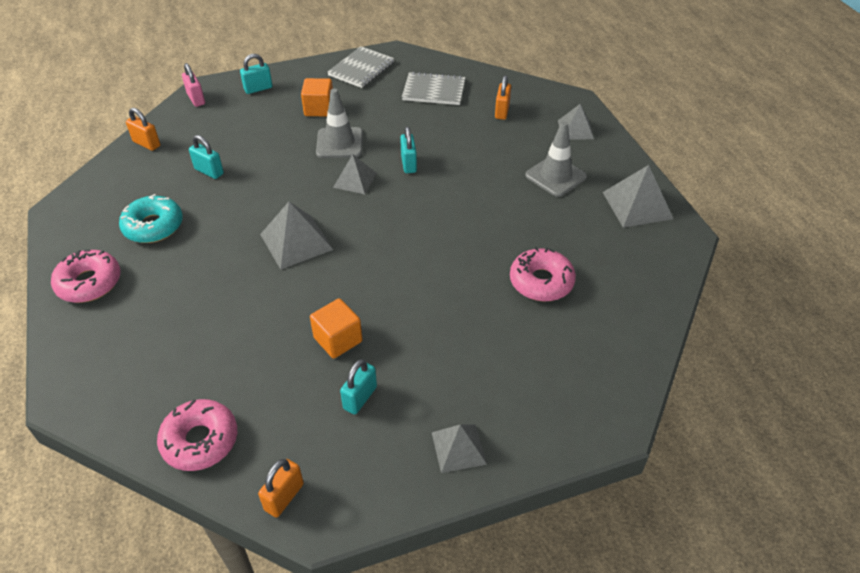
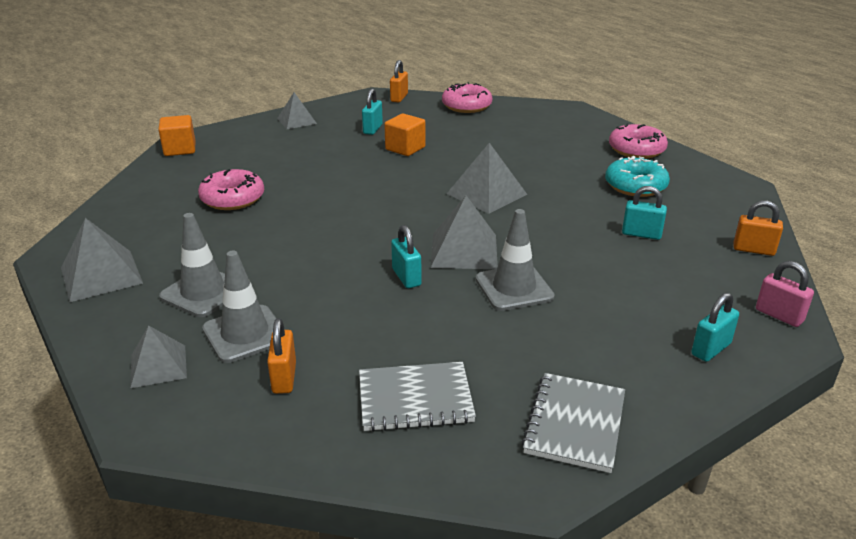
camera: 165 degrees right, 15 degrees down
orange cube [301,78,333,116] -> orange cube moved to [158,115,195,156]
grey pyramid [333,154,377,194] -> grey pyramid [431,195,498,269], size x1.52
none -> grey traffic cone [202,251,285,363]

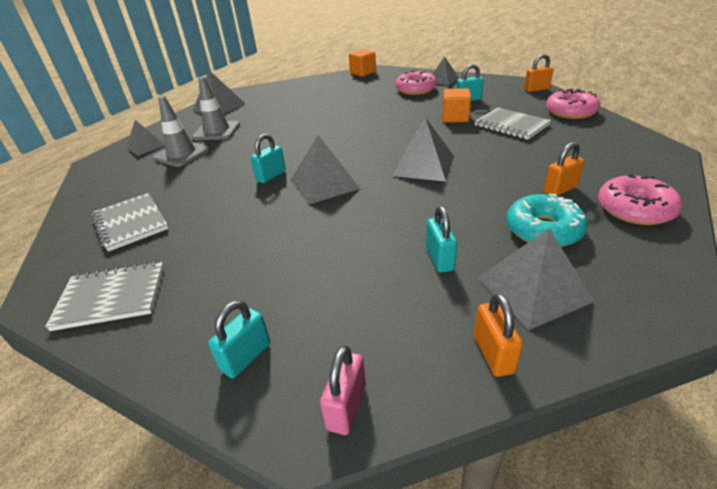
camera: 65 degrees right, 5 degrees up
pink donut [198,169,264,210] -> pink donut moved to [395,70,437,95]
orange padlock [267,318,296,394] -> orange padlock moved to [543,142,584,196]
grey traffic cone [476,209,555,311] -> none
turquoise padlock [692,293,739,362] -> turquoise padlock turned 75 degrees counterclockwise [208,300,270,378]
none -> grey notebook [475,108,551,140]
none -> grey pyramid [478,228,595,330]

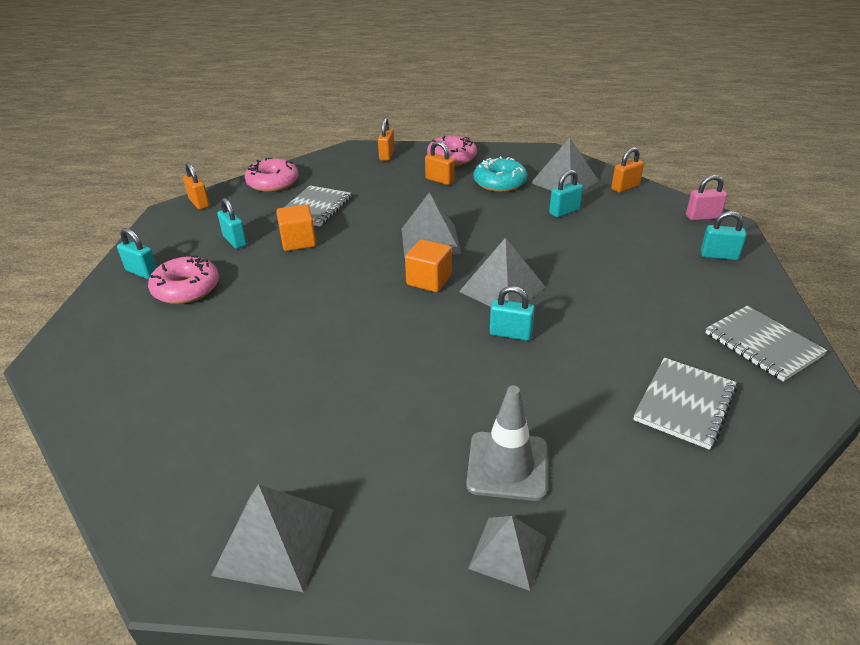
camera: 115 degrees left, 0 degrees up
grey traffic cone [192,77,240,140] -> none
orange cube [349,49,376,77] -> orange cube moved to [405,239,452,292]
grey pyramid [433,56,459,85] -> turquoise padlock [117,228,157,279]
none -> orange padlock [378,118,394,161]

